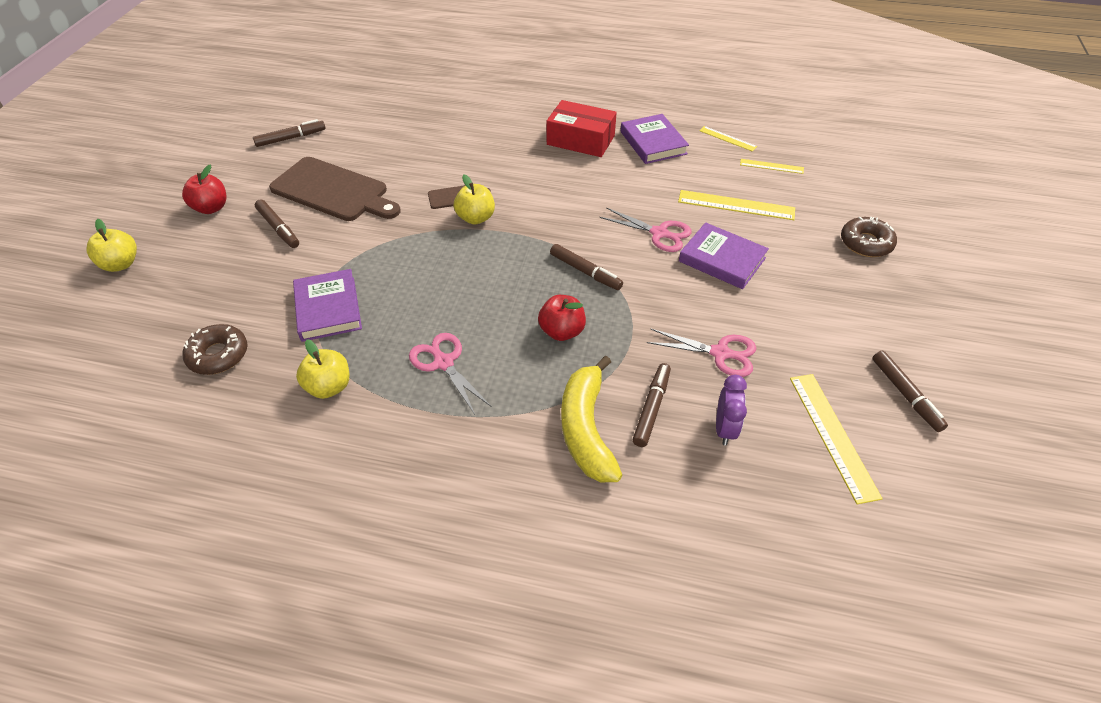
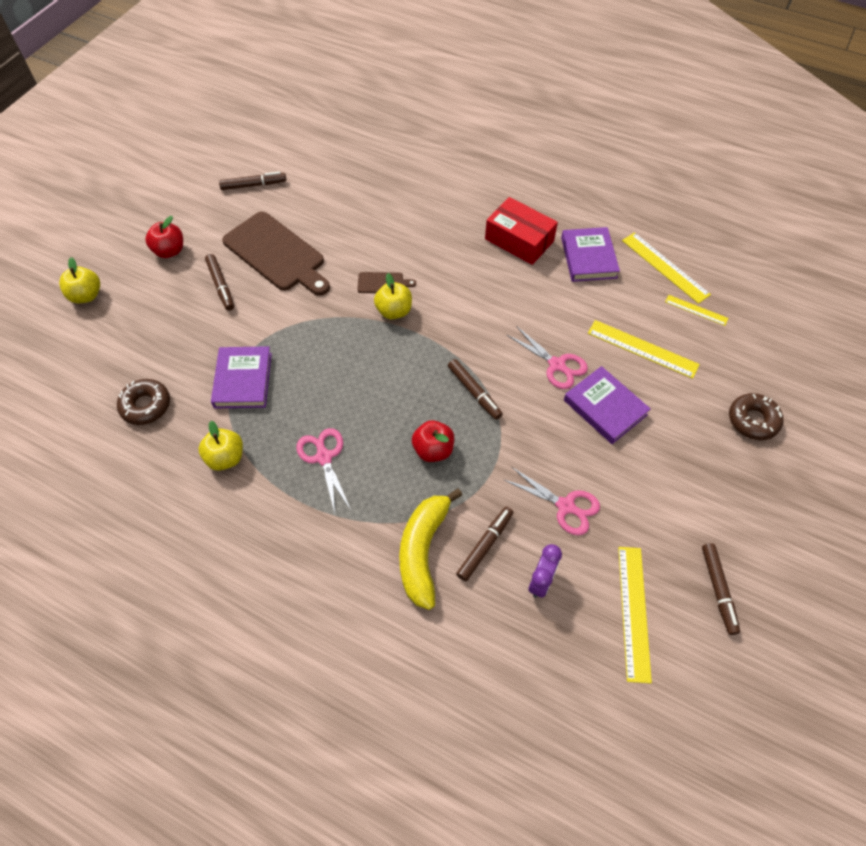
camera: 15 degrees right, 10 degrees up
yellow ruler [699,126,757,152] -> yellow ruler [622,232,711,304], size x1.73

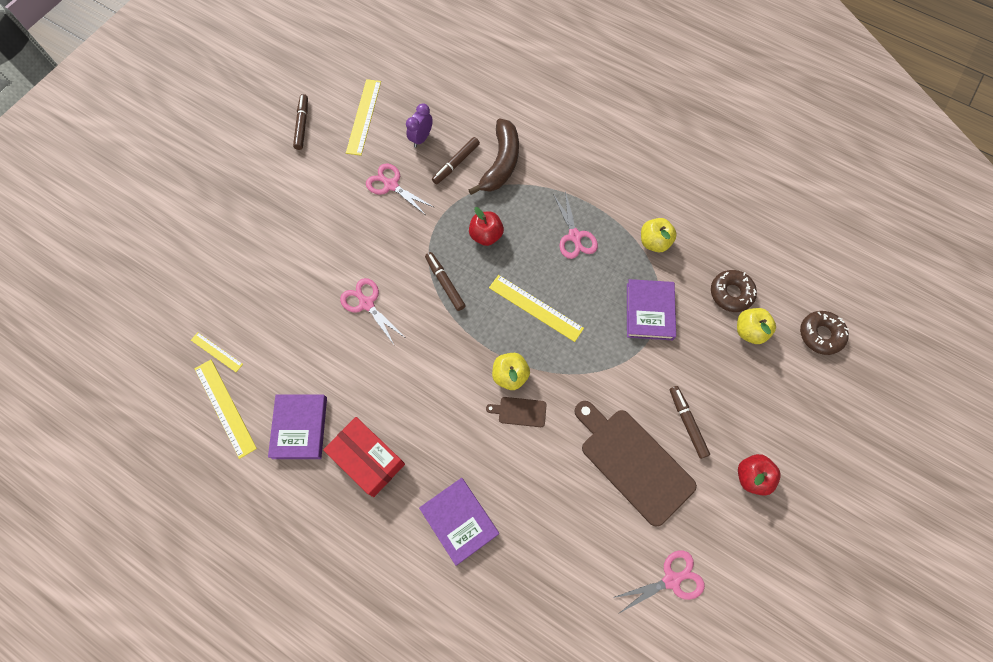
camera: 175 degrees left, 10 degrees up
yellow apple [59,257,100,303] -> yellow apple moved to [737,308,776,344]
brown marker [219,171,287,190] -> pink scissors [613,550,705,614]
yellow banana [399,489,462,610] -> brown banana [468,118,519,195]
purple book [564,366,651,444] -> purple book moved to [419,478,499,566]
yellow ruler [588,320,700,379] -> yellow ruler moved to [489,275,584,342]
brown donut [729,393,783,440] -> brown donut moved to [800,311,849,355]

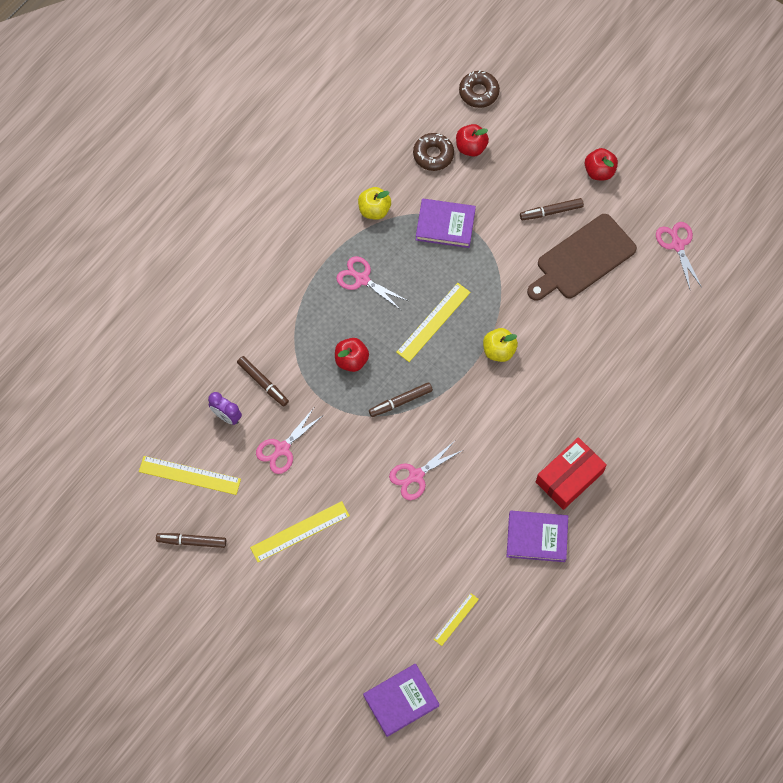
camera: 85 degrees left, 0 degrees up
yellow ruler [195,360,257,459] -> yellow ruler moved to [250,501,350,562]
purple book [419,478,499,566] -> purple book moved to [363,664,440,737]
brown banana [468,118,519,195] -> none
brown cutting board [486,397,546,427] -> none
pink scissors [553,191,598,259] -> pink scissors turned 135 degrees counterclockwise [336,256,408,310]
yellow apple [737,308,776,344] -> red apple [456,124,489,156]

